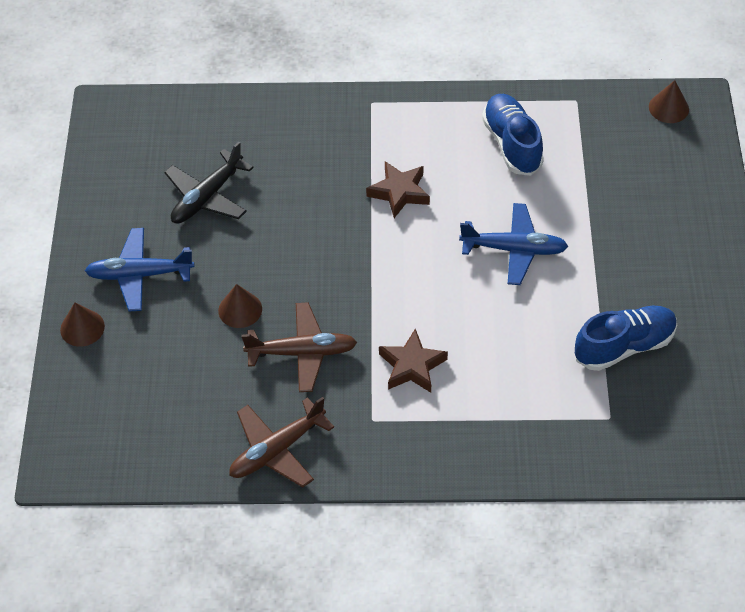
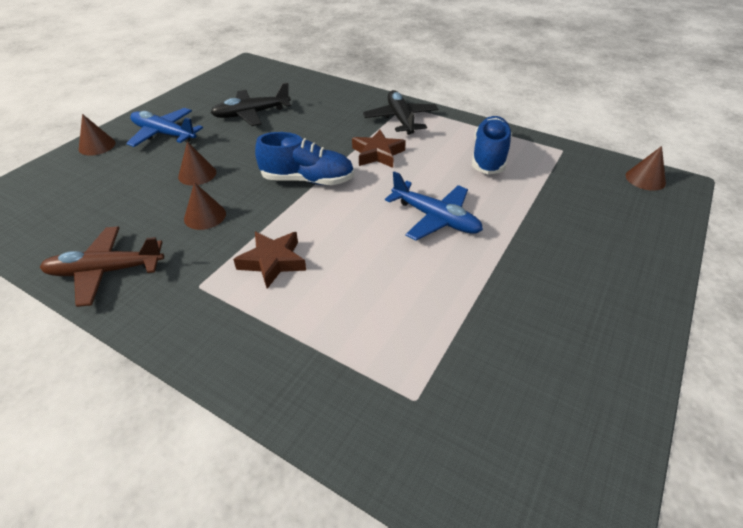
camera: 30 degrees right, 10 degrees down
brown plane [242,302,357,392] -> brown cone [184,182,226,230]
blue shoe [575,306,677,371] -> blue shoe moved to [255,132,354,185]
none -> black plane [363,90,438,135]

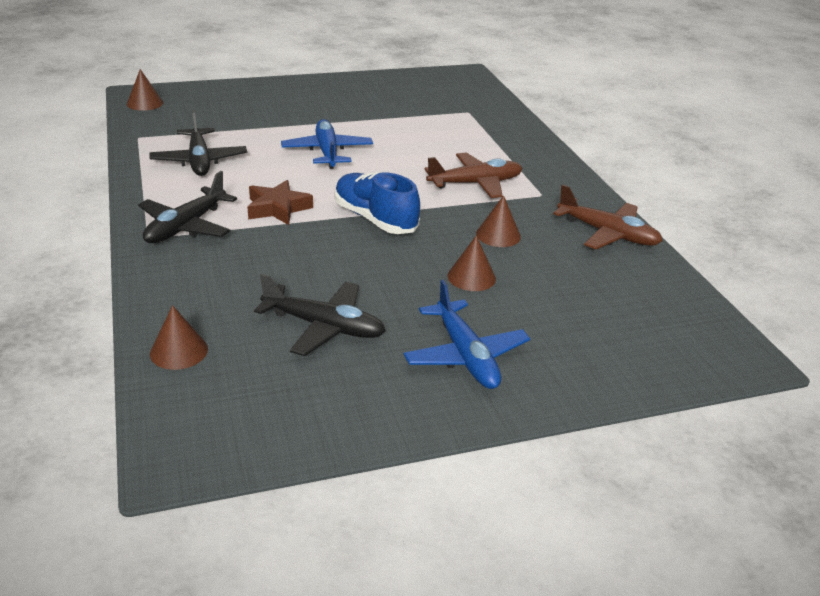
camera: 140 degrees left, 10 degrees down
brown cone [79,114,116,156] -> brown cone moved to [150,305,208,370]
brown star [233,231,306,289] -> brown plane [424,152,523,198]
blue shoe [472,116,512,175] -> black plane [149,110,247,176]

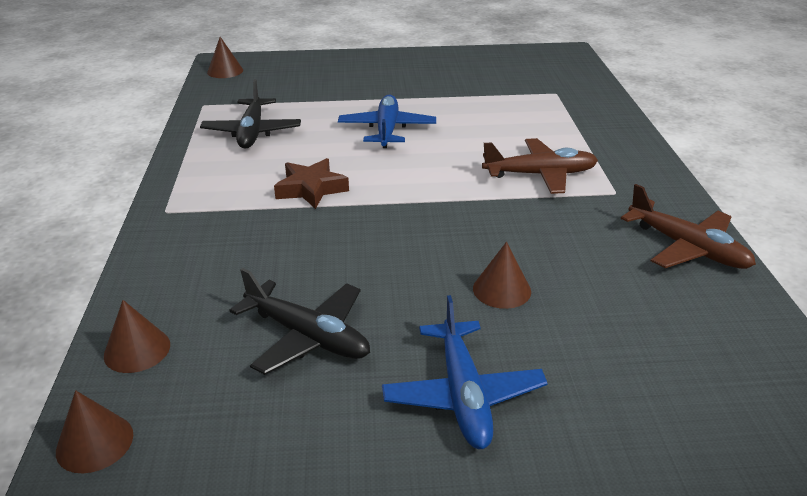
camera: 15 degrees right, 0 degrees up
black plane [138,171,237,243] -> none
blue shoe [335,172,420,234] -> none
brown cone [476,195,521,247] -> brown cone moved to [56,390,133,473]

